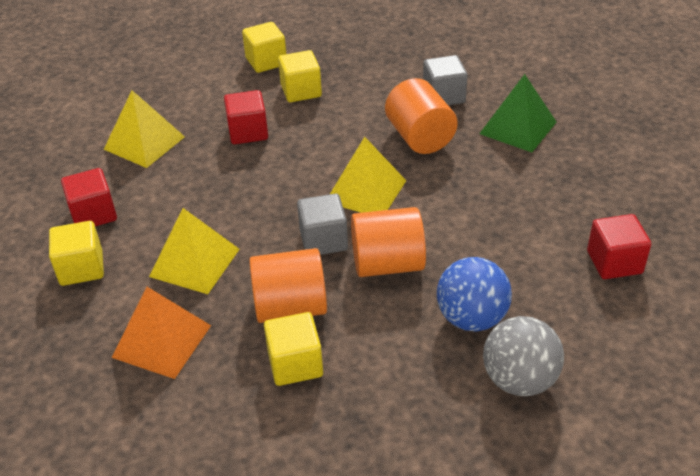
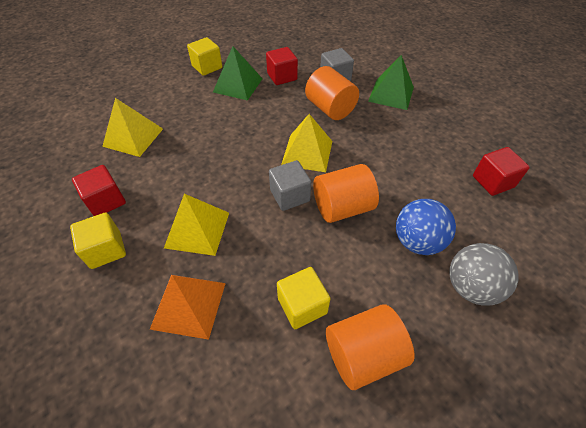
camera: 15 degrees left, 10 degrees up
red cube [224,90,268,144] -> red cube moved to [266,47,298,85]
orange cylinder [249,248,327,323] -> orange cylinder moved to [326,304,414,390]
yellow cube [278,50,322,102] -> green pyramid [213,46,263,101]

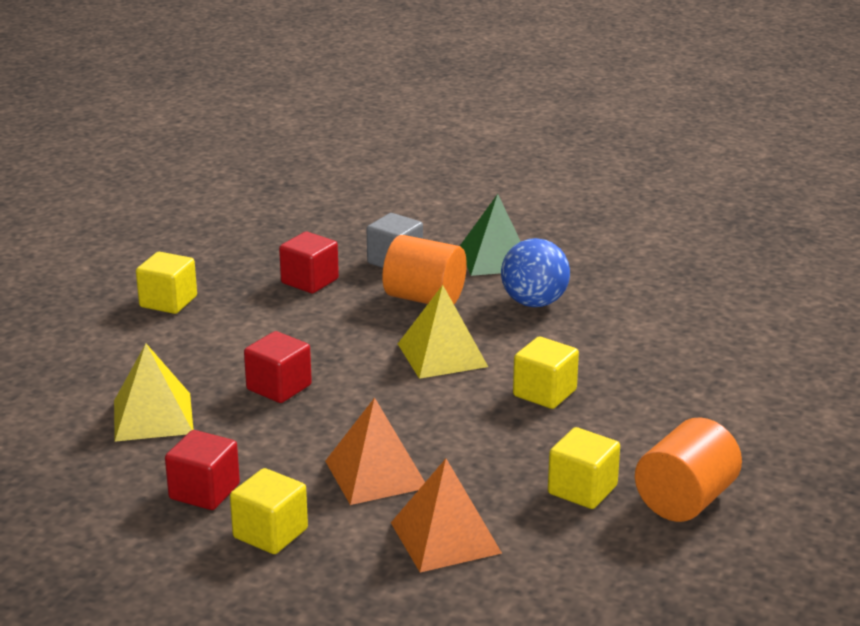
camera: 30 degrees left, 25 degrees down
yellow pyramid [164,194,229,256] -> orange pyramid [325,398,425,505]
green pyramid [213,46,263,101] -> none
grey cube [269,160,311,211] -> none
orange cylinder [313,164,379,223] -> yellow cube [513,337,579,409]
blue ball [396,199,456,255] -> blue ball moved to [501,238,570,307]
grey ball [449,243,519,306] -> none
red cube [473,147,530,196] -> red cube moved to [244,331,312,403]

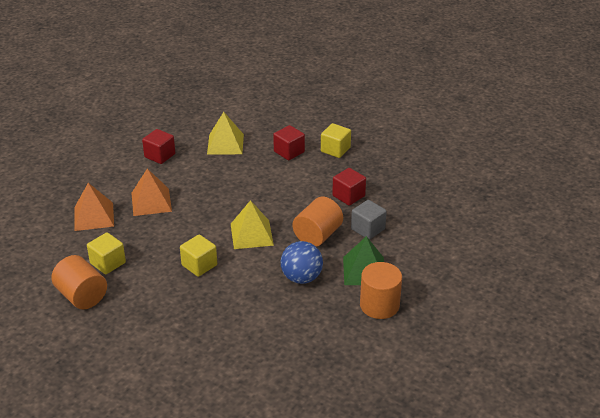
camera: 100 degrees right, 10 degrees up
yellow cube [230,468,308,554] -> none
red cube [244,331,312,403] -> red cube moved to [273,125,305,160]
none -> orange cylinder [360,262,402,319]

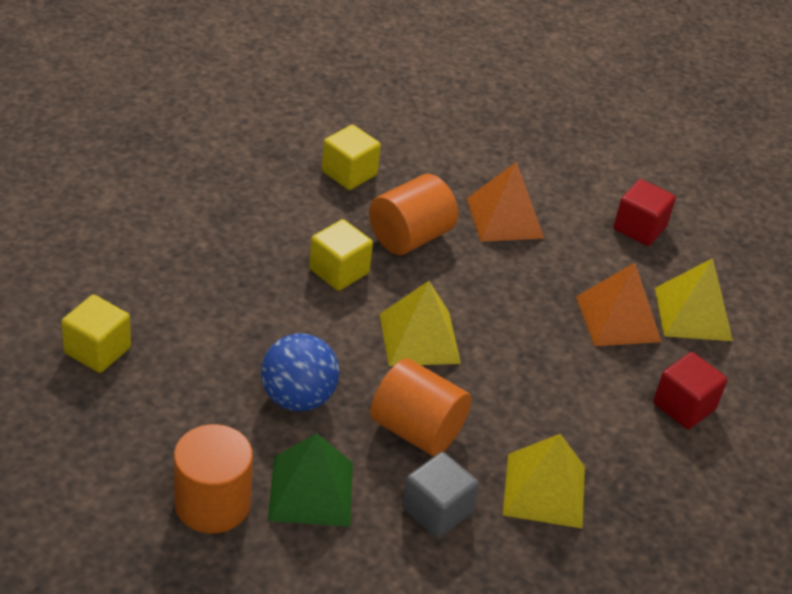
camera: 85 degrees right, 5 degrees up
orange cylinder [51,255,107,309] -> orange cylinder moved to [369,174,458,255]
orange pyramid [75,183,114,231] -> orange pyramid moved to [576,263,662,346]
yellow cube [321,123,351,158] -> yellow cube moved to [61,295,131,373]
red cube [332,168,366,206] -> yellow pyramid [503,434,585,529]

